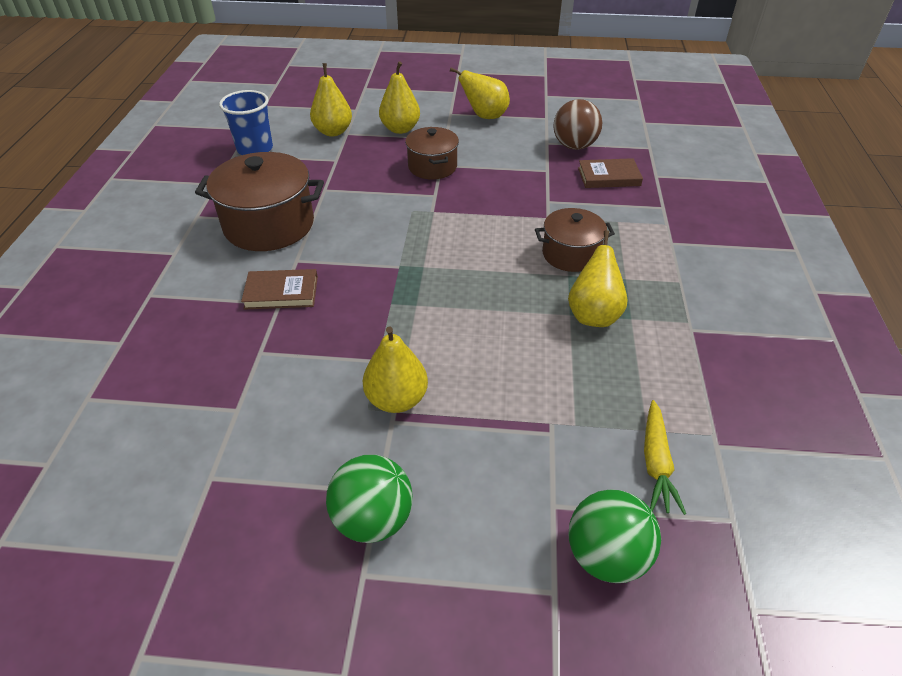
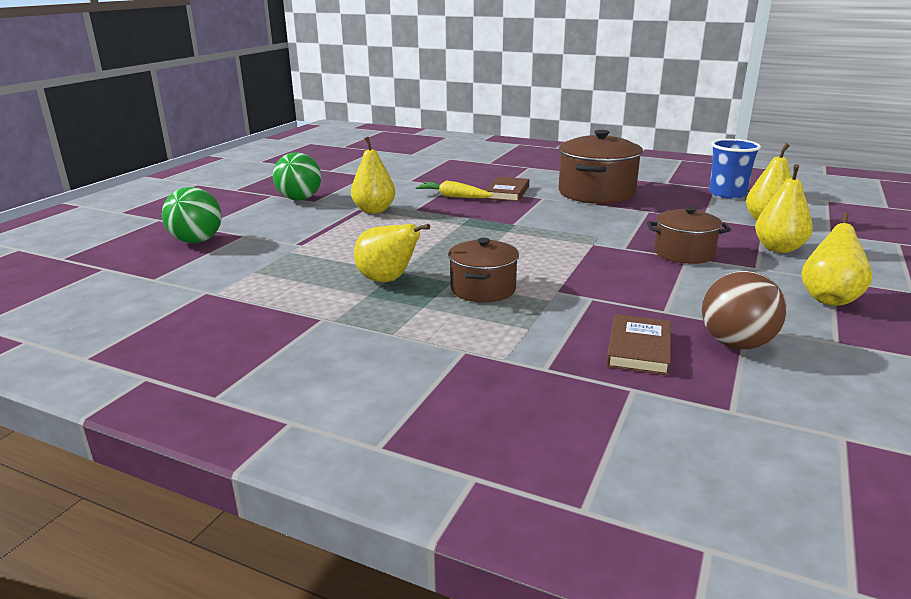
camera: 110 degrees right, 20 degrees down
yellow carrot [644,400,686,515] -> yellow carrot moved to [416,181,493,198]

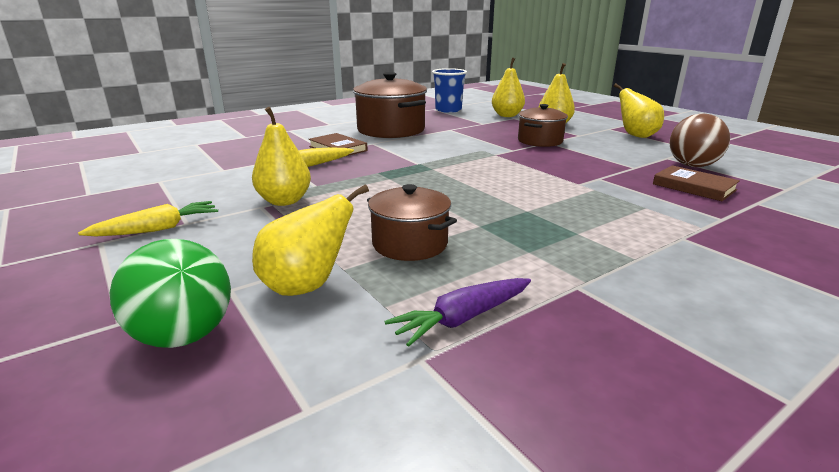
camera: 60 degrees left, 0 degrees up
green ball [273,152,321,200] -> yellow carrot [78,201,218,237]
yellow pear [354,224,430,282] -> yellow pear moved to [252,184,369,296]
brown pot [448,238,519,302] -> brown pot moved to [367,184,457,261]
none -> purple carrot [385,278,531,347]

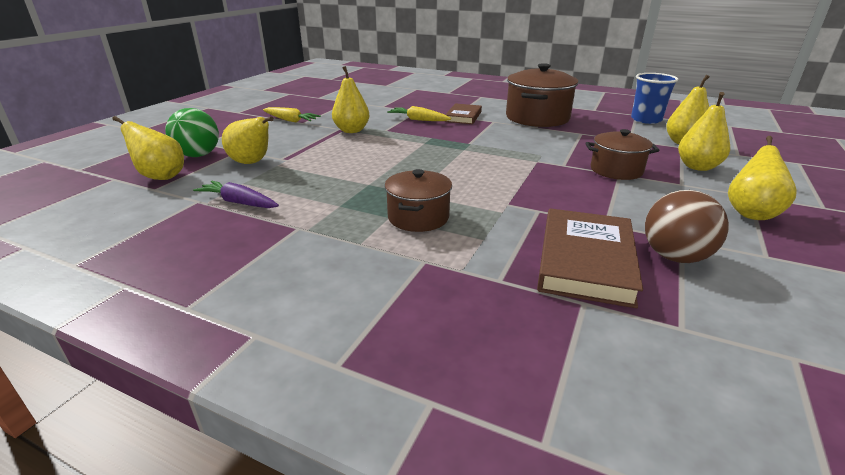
camera: 60 degrees right, 5 degrees up
brown pot [367,184,457,261] -> brown pot moved to [385,169,452,232]
brown book [653,165,740,201] -> brown book [537,208,643,308], size x1.62
none -> yellow pear [112,116,184,180]

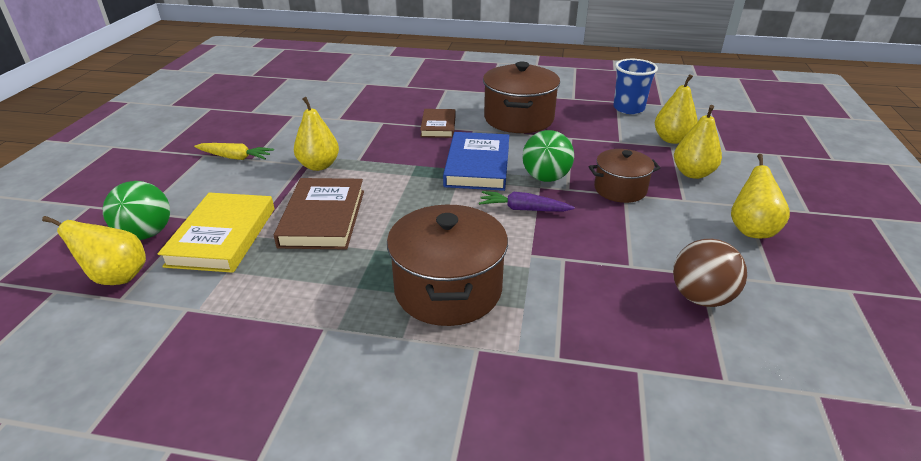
camera: 15 degrees left, 5 degrees up
purple carrot [193,181,279,208] -> purple carrot moved to [479,191,575,212]
yellow pear [222,116,274,164] -> yellow book [158,193,274,273]
brown pot [385,169,452,232] -> brown pot [387,205,508,326], size x1.65
yellow carrot [387,106,451,121] -> none
brown book [537,208,643,308] -> brown book moved to [274,178,364,250]
none -> blue book [443,132,509,191]
none -> green ball [522,130,574,182]

